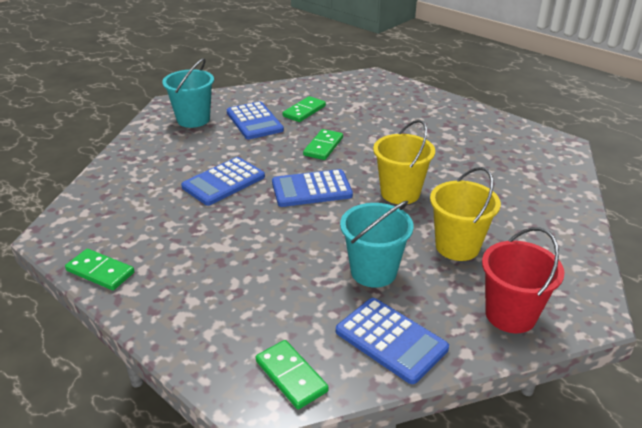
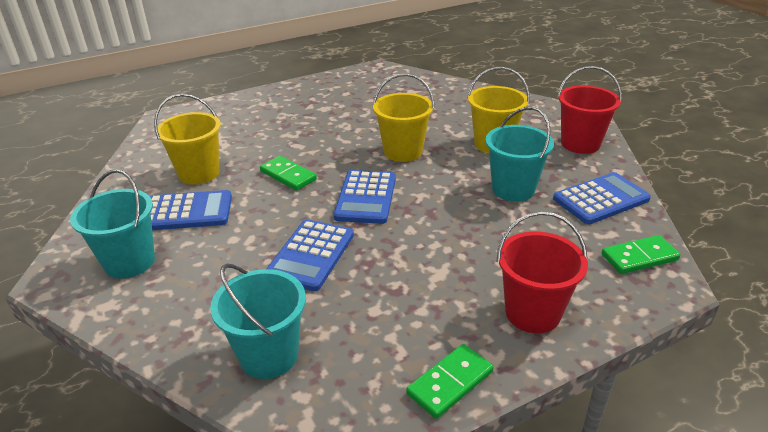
camera: 70 degrees left, 0 degrees up
blue calculator [181,157,265,206] -> blue calculator turned 45 degrees clockwise [266,219,354,291]
green domino [283,96,326,122] -> yellow bucket [154,94,221,185]
none -> turquoise bucket [210,264,306,379]
none -> red bucket [496,211,588,333]

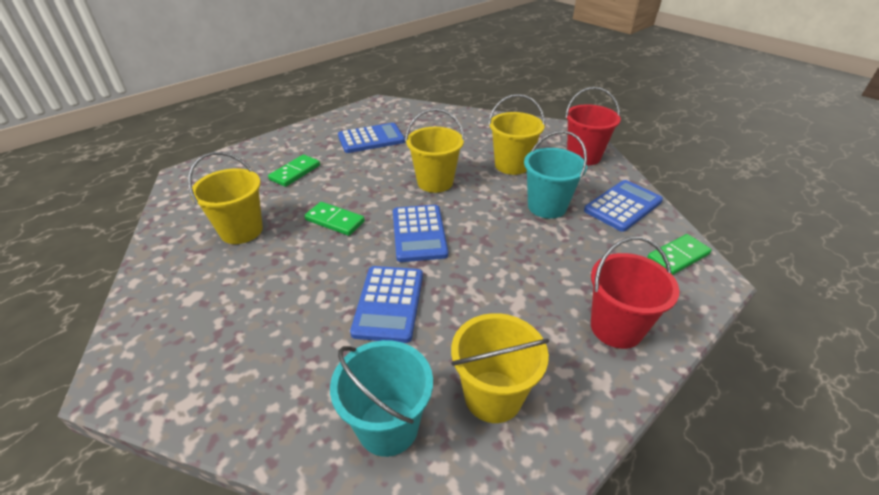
camera: 15 degrees left, 5 degrees up
turquoise bucket [70,169,155,279] -> none
blue calculator [150,190,232,230] -> blue calculator moved to [338,123,405,153]
green domino [406,344,494,419] -> green domino moved to [268,154,320,187]
none -> yellow bucket [451,313,549,423]

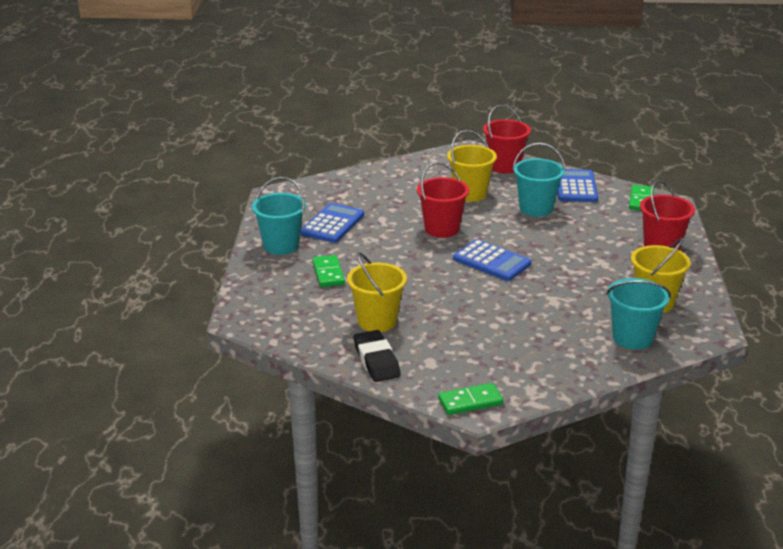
camera: 45 degrees left, 10 degrees down
green domino [304,202,365,236] -> green domino moved to [438,383,503,415]
blue calculator [350,266,423,343] -> none
yellow bucket [405,108,465,193] -> red bucket [417,162,469,238]
none -> turquoise bucket [252,177,306,255]
none -> black eraser [354,330,401,382]

